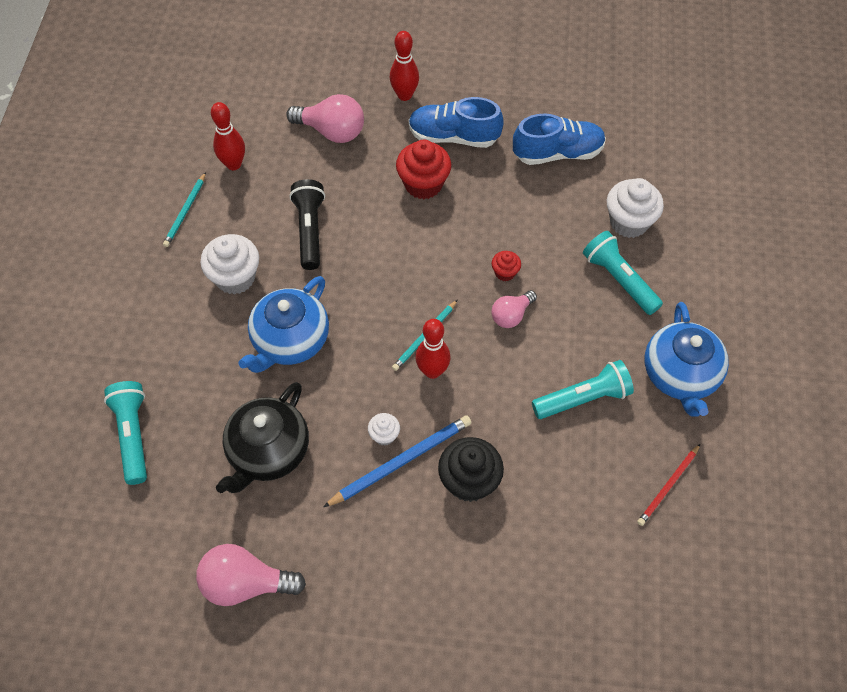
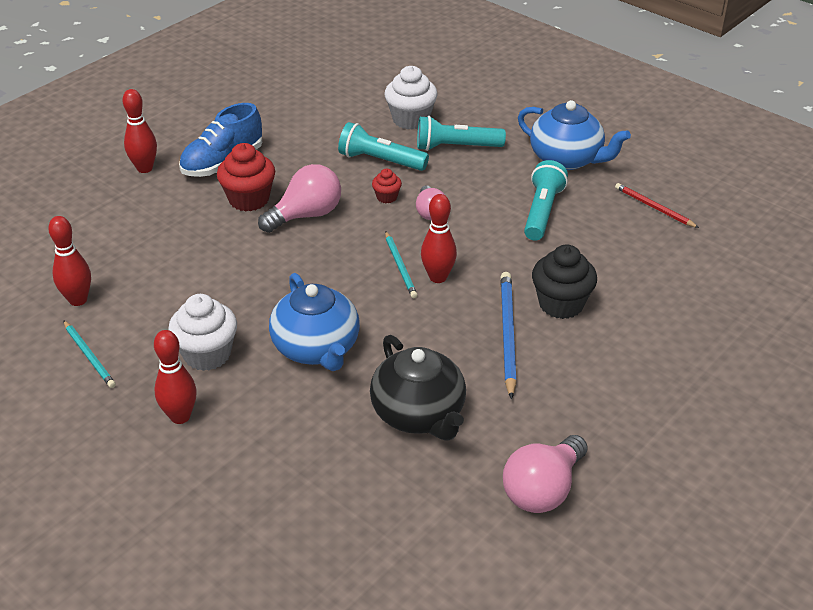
camera: 55 degrees left, 20 degrees down
turquoise flashlight [104,381,147,485] -> turquoise flashlight moved to [338,122,429,171]
pink light bulb [286,94,364,143] -> pink light bulb moved to [258,164,341,233]
black flashlight [289,179,325,270] -> none
white cupcake [368,413,400,446] -> none
blue shoe [513,113,606,165] -> none
red pencil [637,444,700,526] -> red pencil turned 150 degrees clockwise [615,183,699,228]
none -> red bowling pin [154,330,197,424]

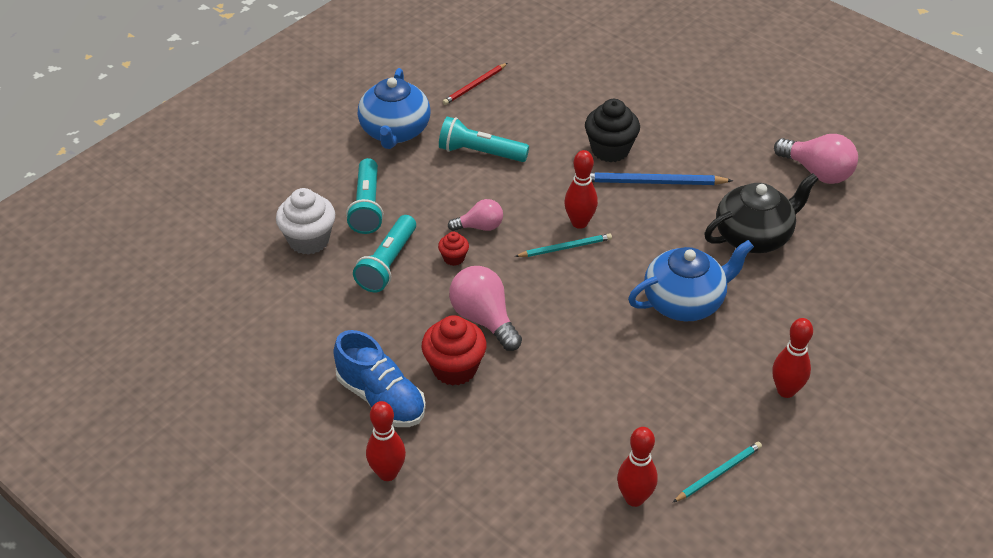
camera: 90 degrees left, 5 degrees up
white cupcake [168,294,237,371] -> none
blue teapot [518,100,631,170] -> blue teapot turned 150 degrees clockwise [358,68,430,149]

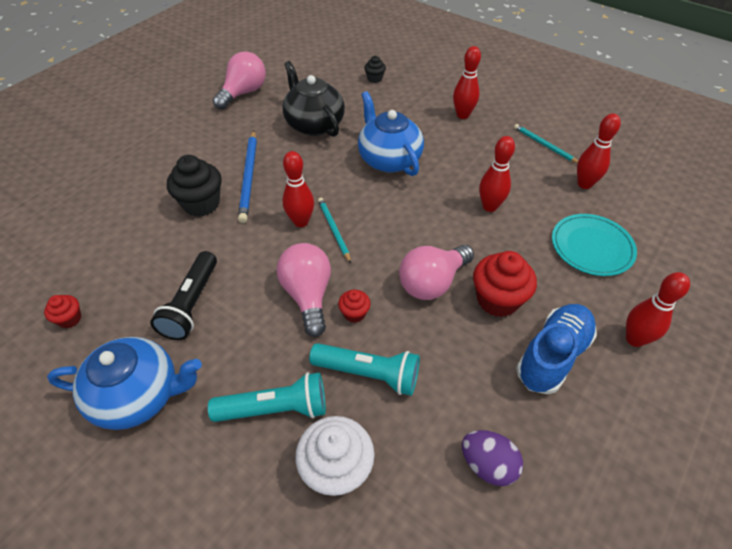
camera: 95 degrees left, 5 degrees up
turquoise flashlight [439,117,529,162] -> black flashlight [150,251,217,340]
red pencil [442,63,507,105] -> red cupcake [44,295,81,328]
pink light bulb [448,199,503,231] -> pink light bulb [277,243,331,337], size x1.62
none -> black cupcake [364,56,386,83]
none -> purple egg [462,430,523,486]
none -> red bowling pin [479,136,515,212]
none -> turquoise plate [552,214,637,276]

